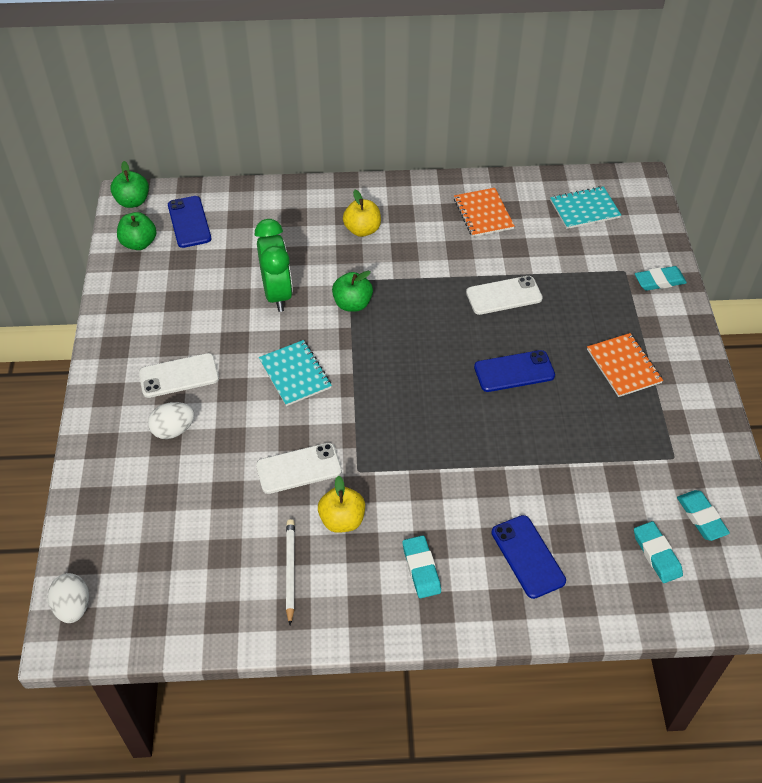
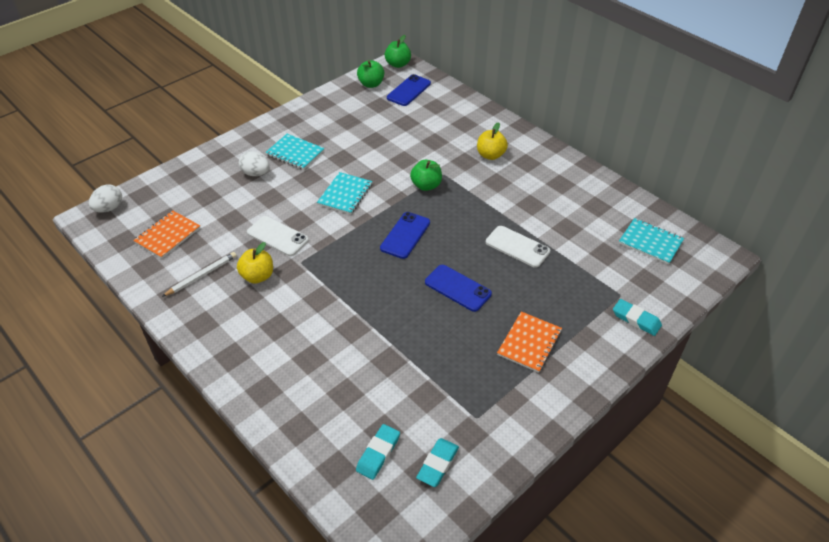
camera: 50 degrees right, 5 degrees down
white phone [139,353,219,398] -> turquoise notebook [265,134,325,170]
green clock [255,219,293,312] -> none
turquoise eraser [403,535,441,598] -> none
orange notebook [454,188,515,237] -> orange notebook moved to [133,210,200,259]
blue phone [491,515,566,599] -> blue phone moved to [380,212,430,259]

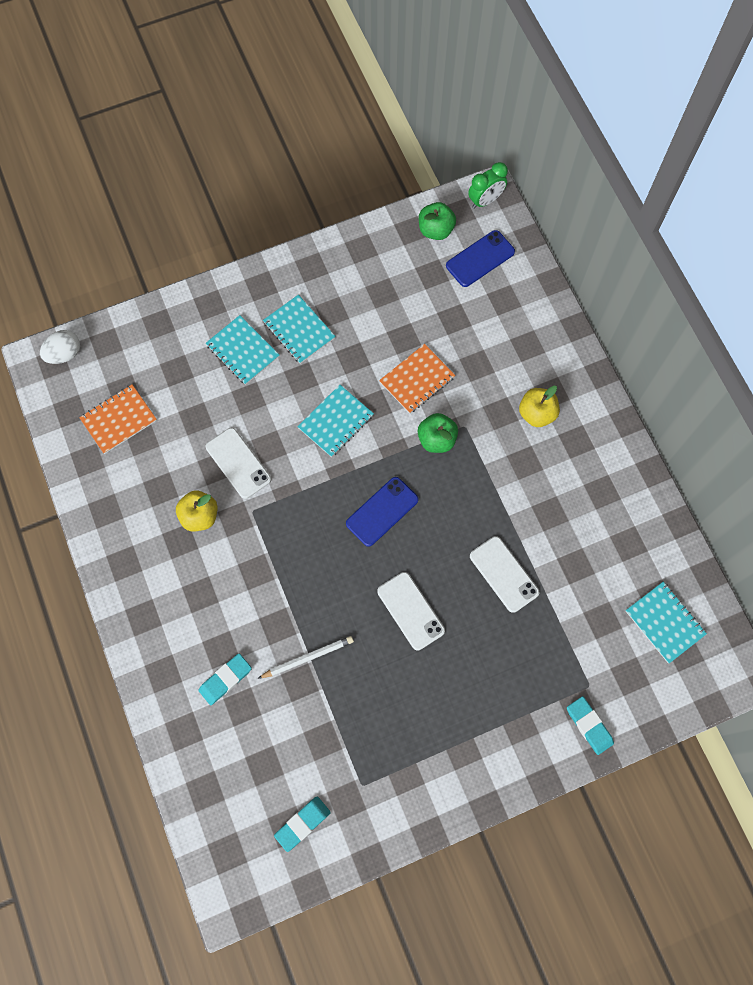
camera: 20 degrees right, 25 degrees up
white pencil [162,252,237,297] -> white pencil moved to [258,636,354,679]
white egg [239,151,270,176] -> turquoise notebook [205,315,279,385]
turquoise eraser [356,424,400,480] -> turquoise eraser moved to [198,653,252,705]
green apple [385,35,411,68] -> green clock [468,162,508,209]
blue phone [425,265,492,312] -> white phone [377,572,445,650]
orange notebook [497,312,562,373] -> orange notebook moved to [379,344,455,414]

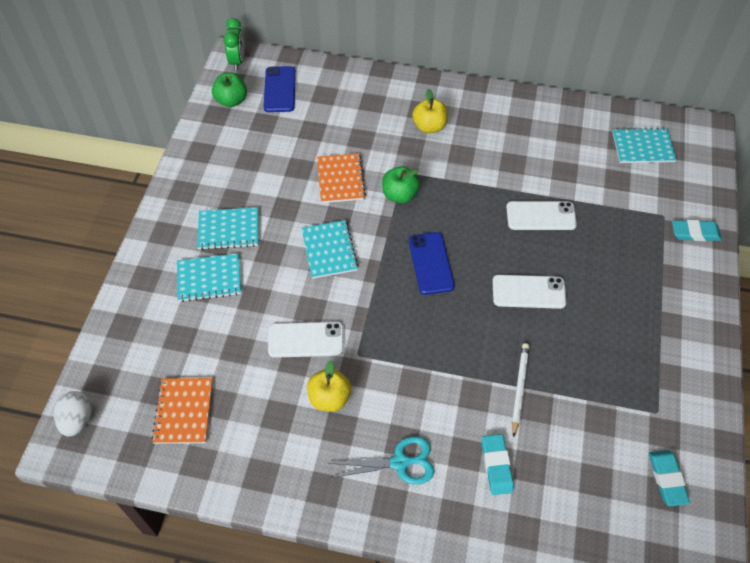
camera: 55 degrees left, 15 degrees down
none -> turquoise scissors [328,436,434,485]

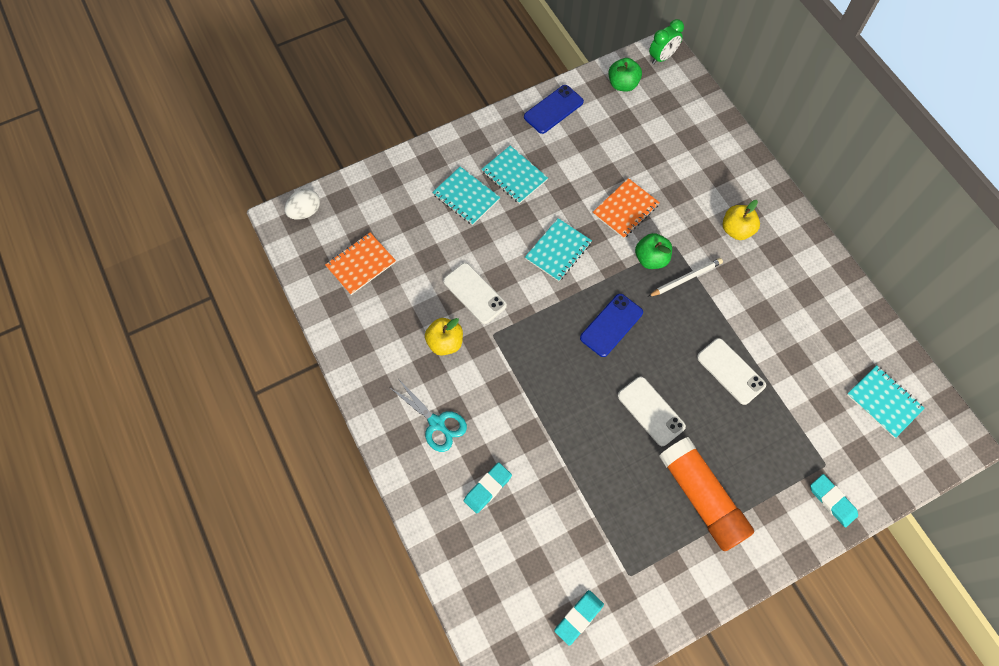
camera: 50 degrees right, 10 degrees up
blue phone [264,66,296,112] -> blue phone moved to [524,85,584,134]
white pencil [512,343,529,437] -> white pencil moved to [648,258,723,297]
none -> orange glue stick [659,437,754,551]

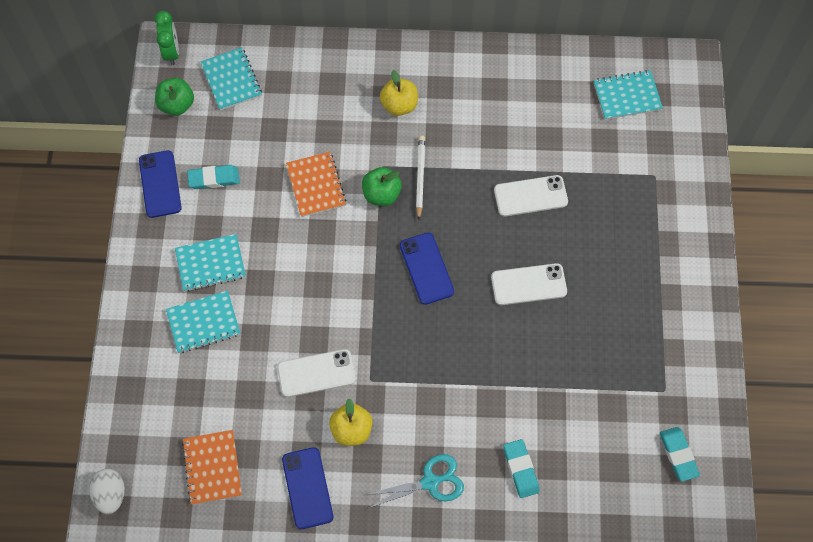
camera: 60 degrees left, 0 degrees up
turquoise notebook [525,218,592,281] -> turquoise notebook moved to [200,47,262,110]
orange glue stick [659,437,754,551] -> none
turquoise eraser [810,474,858,527] -> turquoise eraser moved to [187,165,240,189]
none -> blue phone [282,447,333,529]

